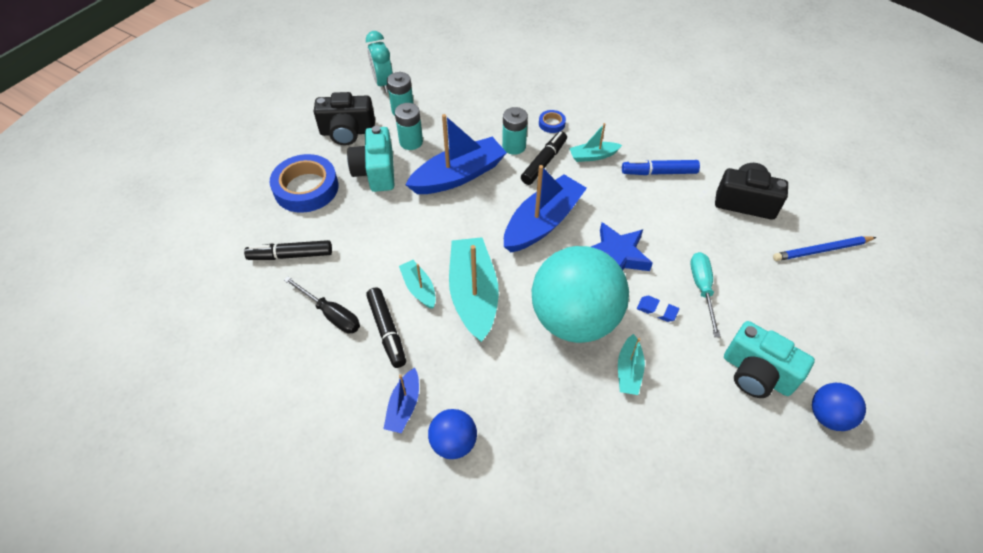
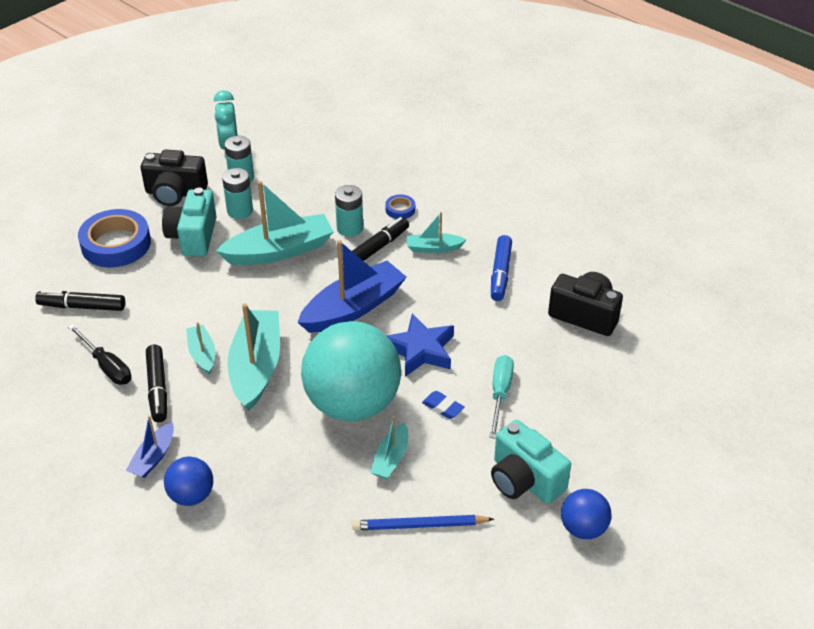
camera: 10 degrees right, 10 degrees down
blue boat [405,114,507,194] -> turquoise boat [216,181,334,265]
blue marker [622,160,700,175] -> blue marker turned 90 degrees counterclockwise [491,235,512,301]
blue pencil [773,236,877,261] -> blue pencil moved to [352,515,494,530]

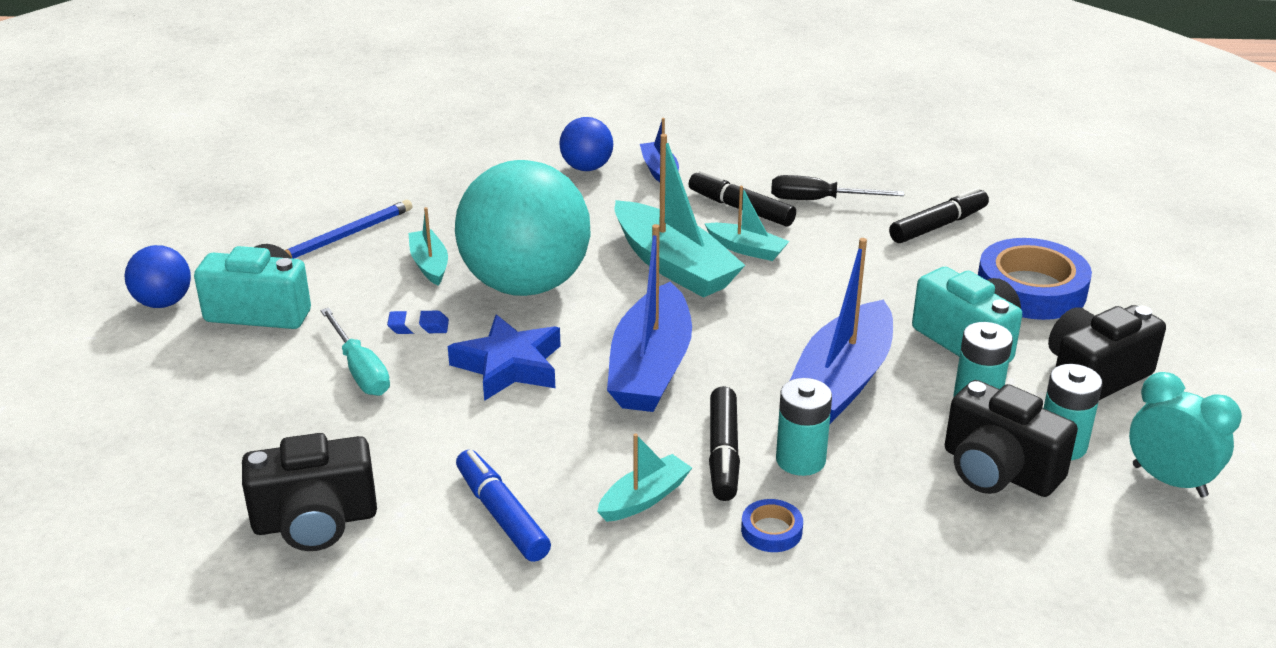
camera: 140 degrees right, 10 degrees down
turquoise boat [216,181,334,265] -> blue boat [790,238,893,424]
none -> black camera [945,380,1078,497]

